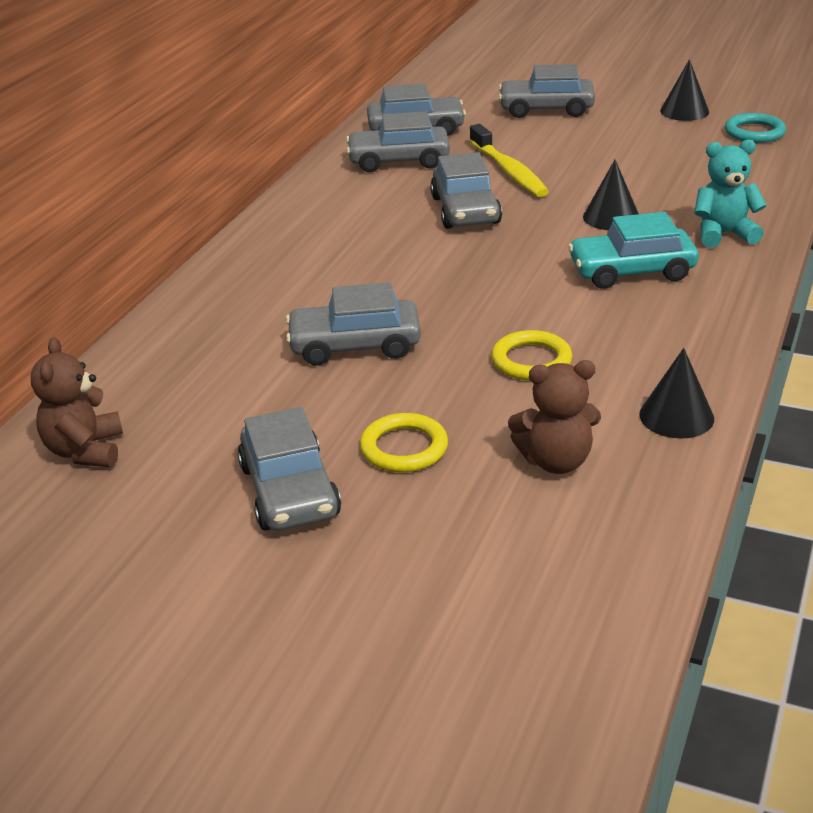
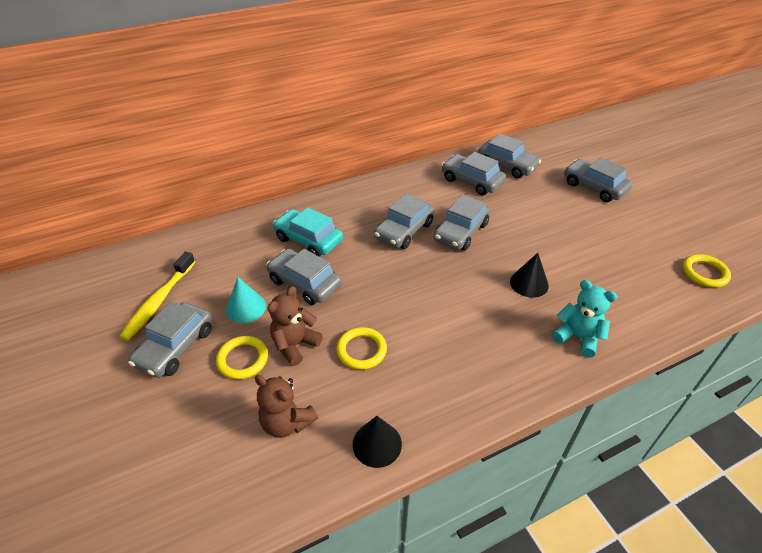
camera: 40 degrees right, 10 degrees up
brown teddy bear [31,337,123,467] -> brown teddy bear moved to [267,286,323,366]
yellow toothbrush [470,124,549,197] -> yellow toothbrush moved to [119,252,195,341]
turquoise car [568,212,698,289] -> turquoise car moved to [273,207,343,257]
black cone [660,59,709,121] -> none
turquoise ring [725,113,786,143] -> yellow ring [683,254,731,287]
none -> turquoise cone [226,277,266,323]
none -> grey car [374,193,434,249]

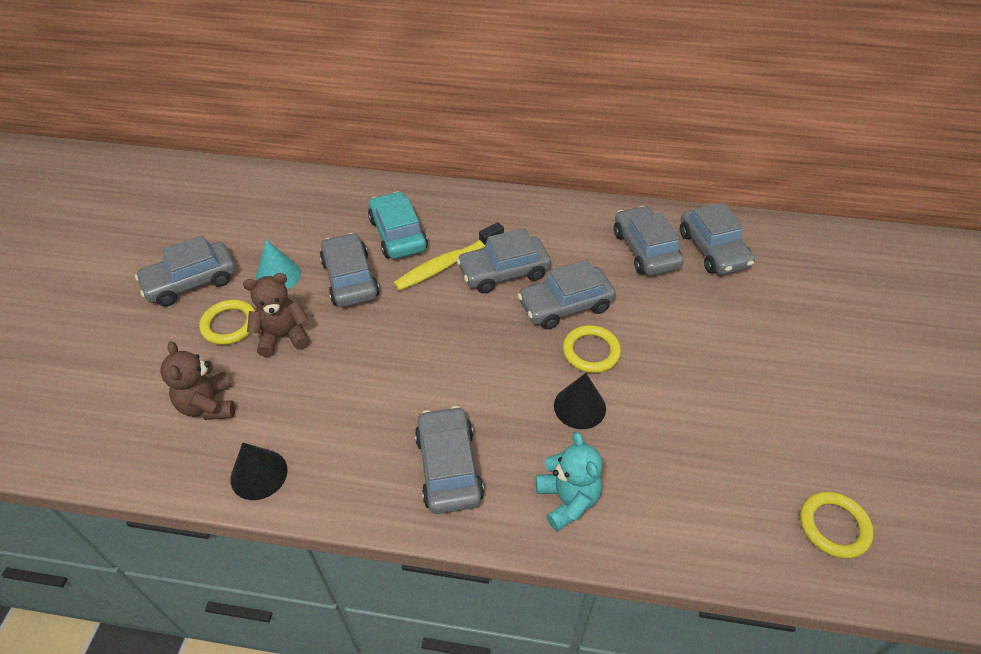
camera: 35 degrees right, 5 degrees up
yellow toothbrush [119,252,195,341] -> yellow toothbrush moved to [393,222,504,291]
yellow ring [336,327,387,370] -> yellow ring moved to [563,325,621,373]
grey car [564,157,632,202] -> grey car moved to [415,406,484,514]

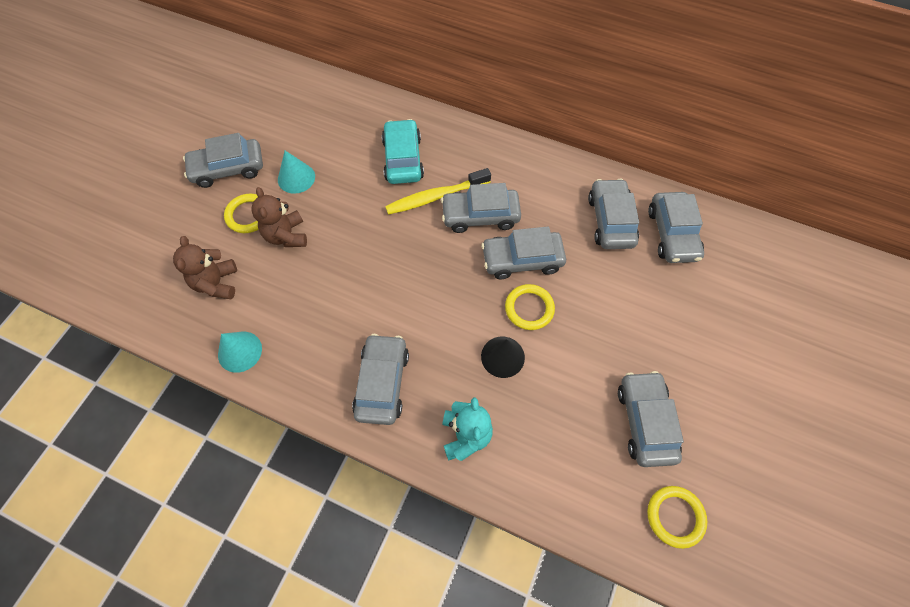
camera: 15 degrees right, 15 degrees up
black cone [230,443,288,500] -> turquoise cone [218,332,262,373]
brown teddy bear [243,273,310,357] -> brown teddy bear turned 105 degrees counterclockwise [251,187,307,247]
grey car [320,233,380,307] -> grey car moved to [618,371,684,467]

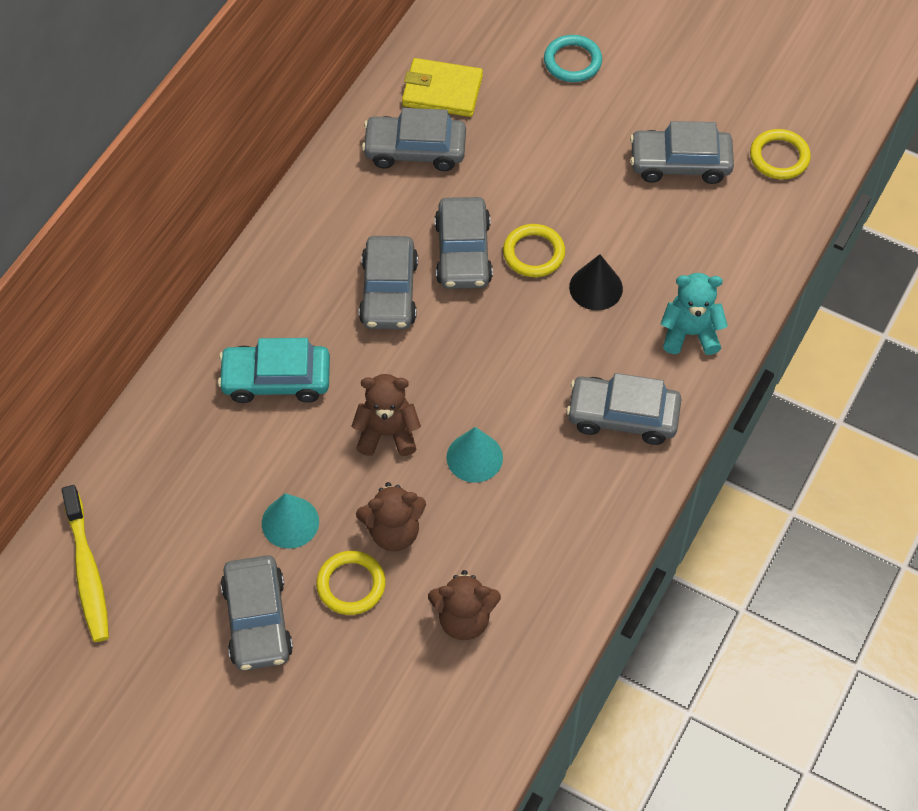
camera: 85 degrees left, 5 degrees down
turquoise cone [218,332,262,373] -> turquoise cone moved to [447,427,503,483]
yellow toothbrush [385,168,491,215] -> yellow toothbrush moved to [62,485,109,642]
grey car [648,192,704,263] -> yellow wallet [402,58,483,117]
none -> brown teddy bear [351,374,421,456]
none -> turquoise ring [544,35,602,82]

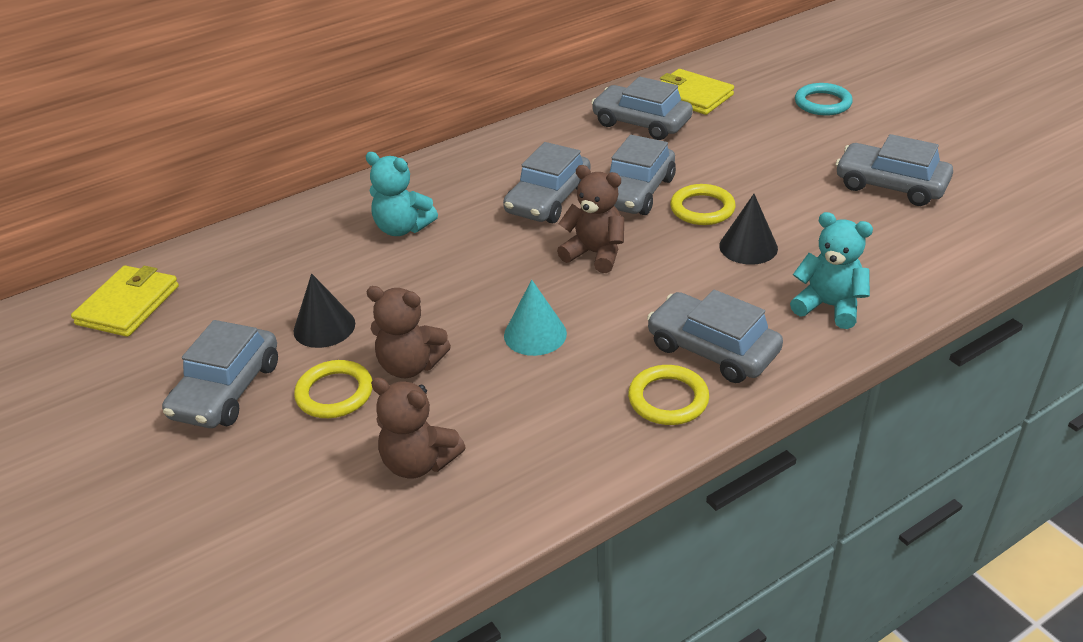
camera: 30 degrees right, 20 degrees down
yellow toothbrush [62,485,109,642] -> yellow wallet [71,266,179,337]
turquoise car [218,338,330,403] -> turquoise teddy bear [366,152,438,236]
turquoise cone [262,493,319,549] -> black cone [293,273,355,348]
brown teddy bear [351,374,421,456] -> brown teddy bear moved to [557,165,624,273]
yellow ring [750,129,811,179] -> yellow ring moved to [628,365,709,425]

